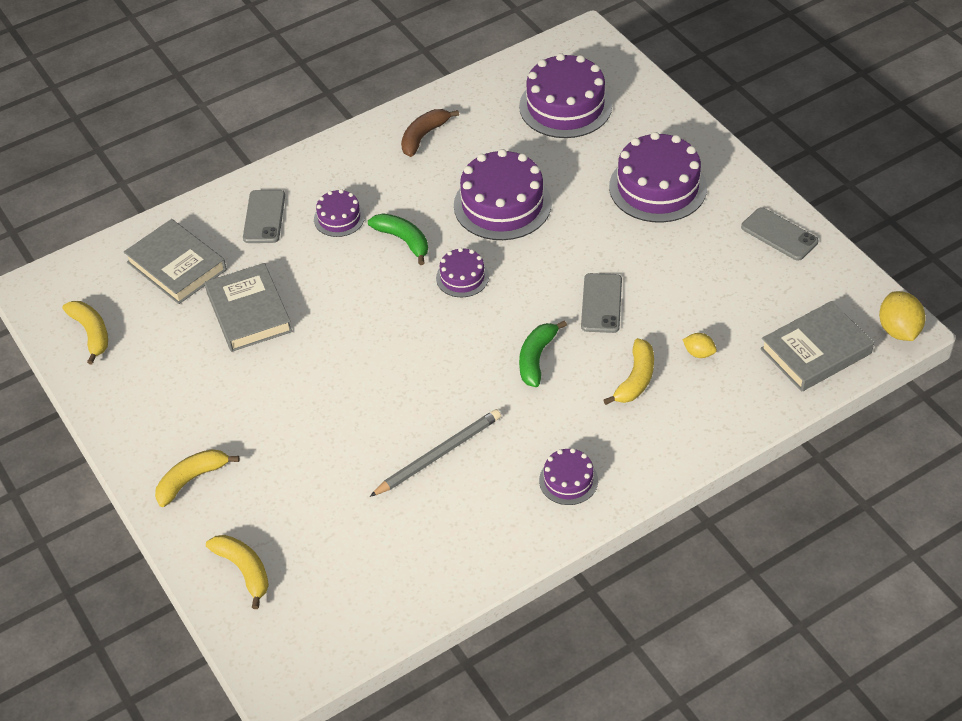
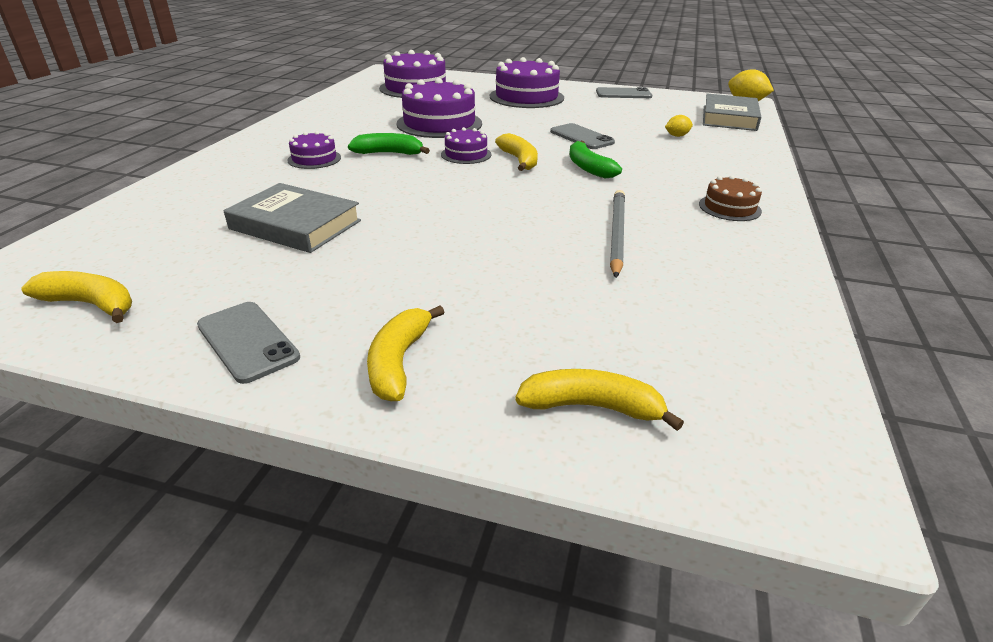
camera: 45 degrees left, 15 degrees down
grey book [124,219,227,304] -> none
grey phone [243,190,285,243] -> grey phone moved to [197,302,300,384]
brown banana [401,109,459,157] -> none
purple cake [539,448,598,505] -> brown cake [699,175,762,221]
yellow banana [603,338,654,405] -> yellow banana moved to [495,133,538,171]

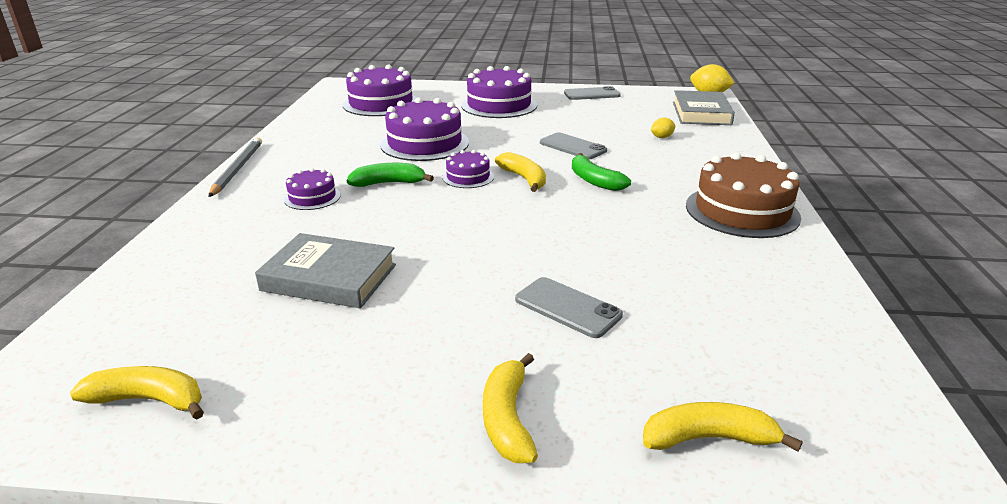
camera: 10 degrees left, 5 degrees down
grey phone [197,302,300,384] -> grey phone moved to [515,277,623,338]
grey pencil [610,190,625,278] -> grey pencil moved to [208,137,262,197]
brown cake [699,175,762,221] -> brown cake [686,152,801,238], size x1.91

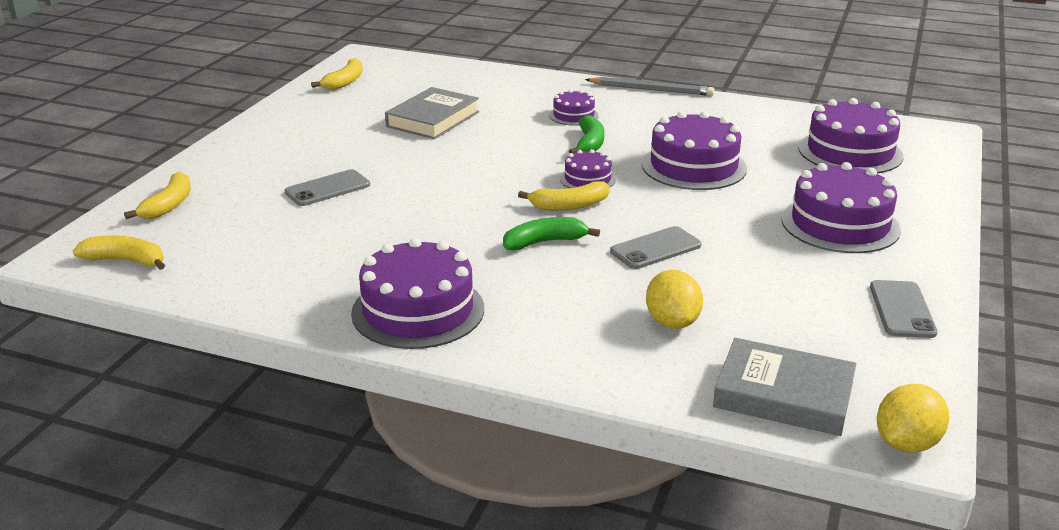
camera: 105 degrees right, 0 degrees up
yellow banana [483,353,538,463] -> yellow banana moved to [73,235,165,270]
yellow lemon [651,117,675,138] -> yellow lemon [646,270,703,329], size x1.76
brown cake [686,152,801,238] -> purple cake [351,238,484,349]

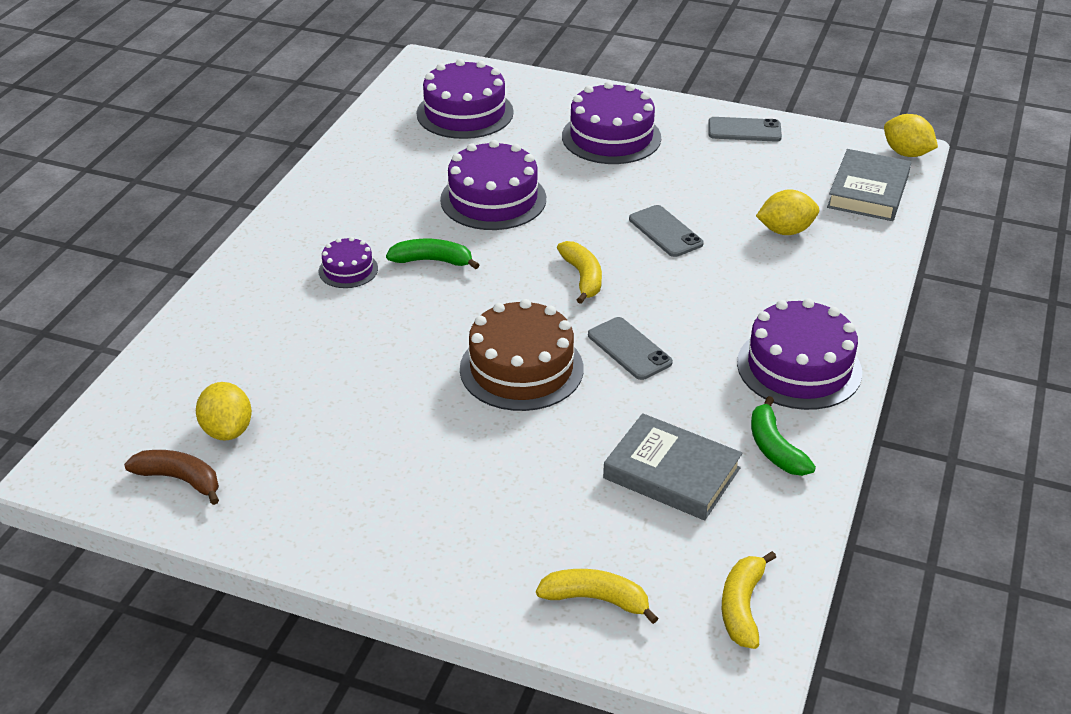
camera: 90 degrees left, 10 degrees up
grey phone [284,169,370,206] -> grey phone moved to [588,317,673,380]
yellow banana [311,58,363,90] -> brown banana [124,450,219,505]
grey book [385,87,479,139] -> grey book moved to [603,413,743,520]
green banana [503,217,600,250] -> green banana moved to [751,396,816,476]
purple cake [560,149,616,188] -> none
grey pencil [585,77,714,96] -> none
none -> yellow lemon [196,382,252,441]
none -> brown cake [460,299,583,411]

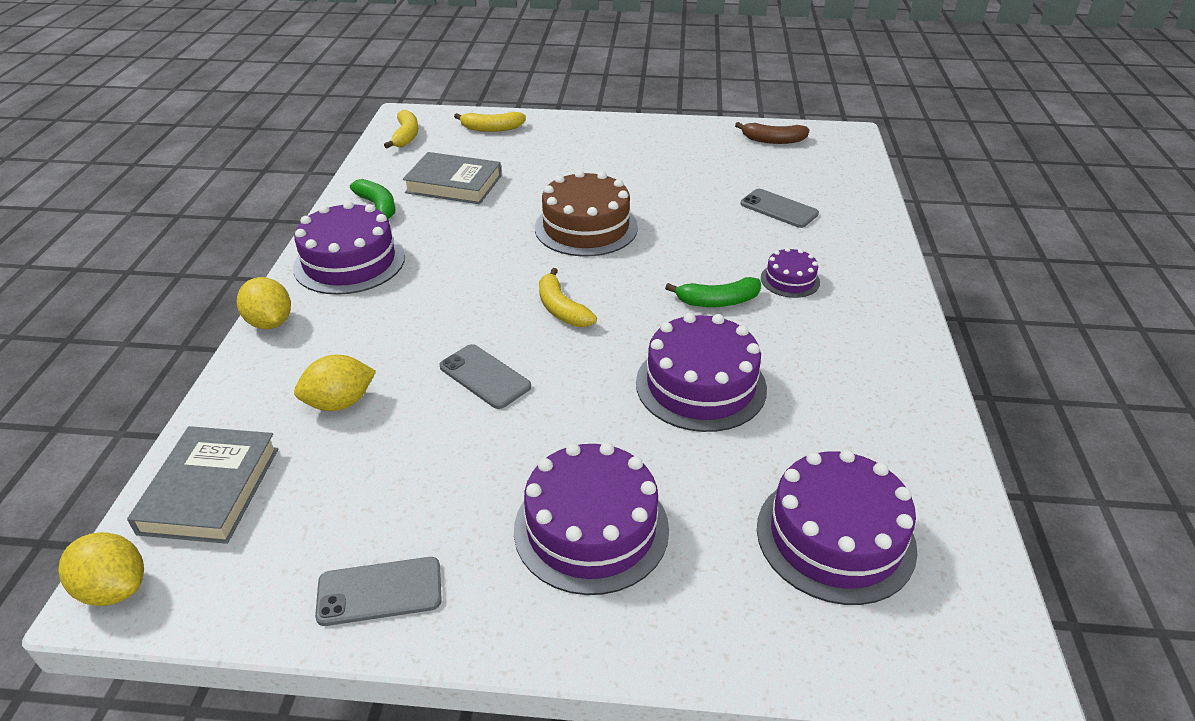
camera: 165 degrees right, 0 degrees up
yellow lemon [196,382,252,441] -> yellow lemon moved to [237,277,291,329]
grey phone [588,317,673,380] -> grey phone moved to [740,189,819,228]

